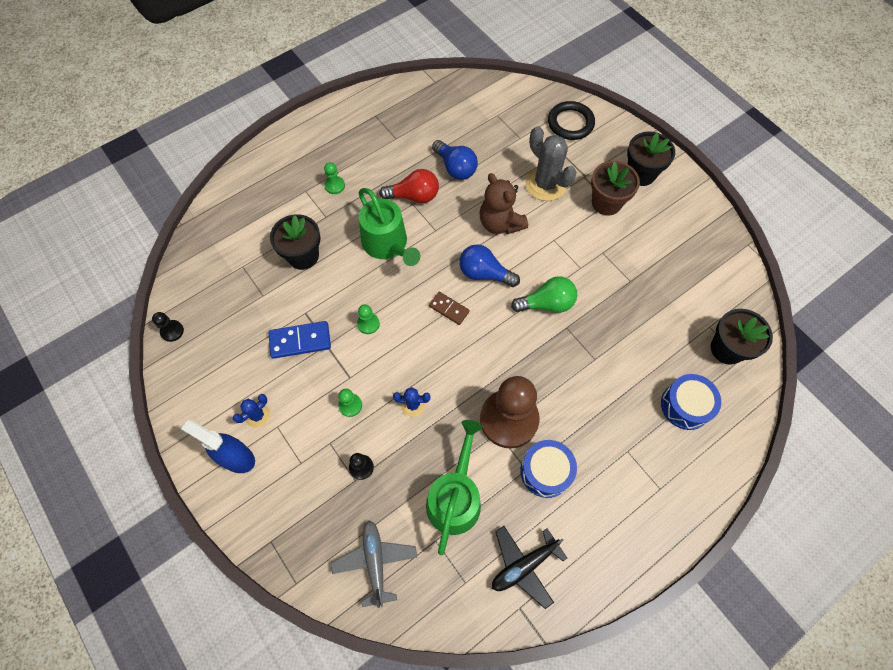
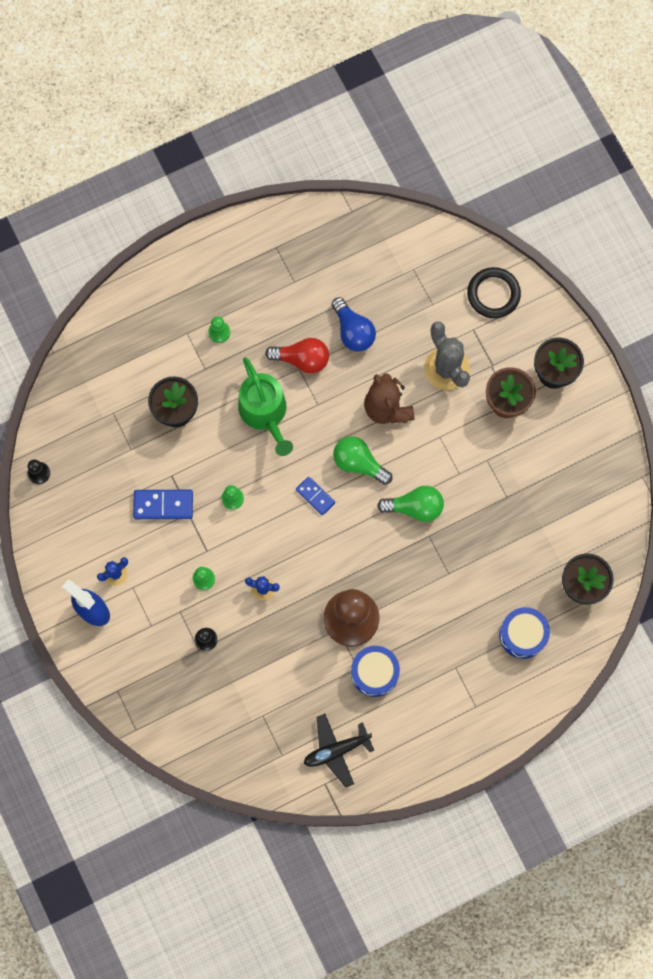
camera: 10 degrees right, 10 degrees up
grey plane [331,521,417,608] -> none
green watering can [426,420,482,555] -> none
brown domino [429,292,470,325] -> blue domino [296,477,335,515]
blue light bulb [459,244,520,287] -> green light bulb [333,436,392,485]

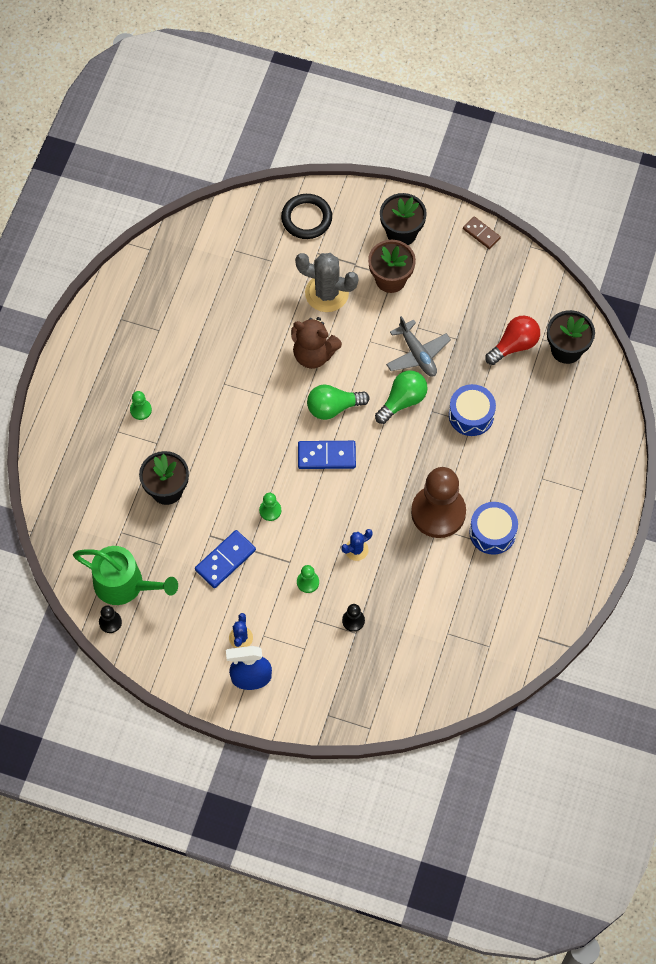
camera: 45 degrees left, 10 degrees down
green watering can [238,357,293,456] -> green watering can moved to [73,546,178,605]
red light bulb [265,338,329,373] -> red light bulb moved to [485,316,540,365]
blue domino [296,477,335,515] -> blue domino [298,441,356,469], size x1.53
black plane [304,714,374,788] -> none
blue light bulb [331,297,376,352] -> none
blue drum [499,607,550,659] -> blue drum moved to [449,384,496,436]
none -> grey plane [386,316,451,377]
none -> brown domino [463,216,501,249]

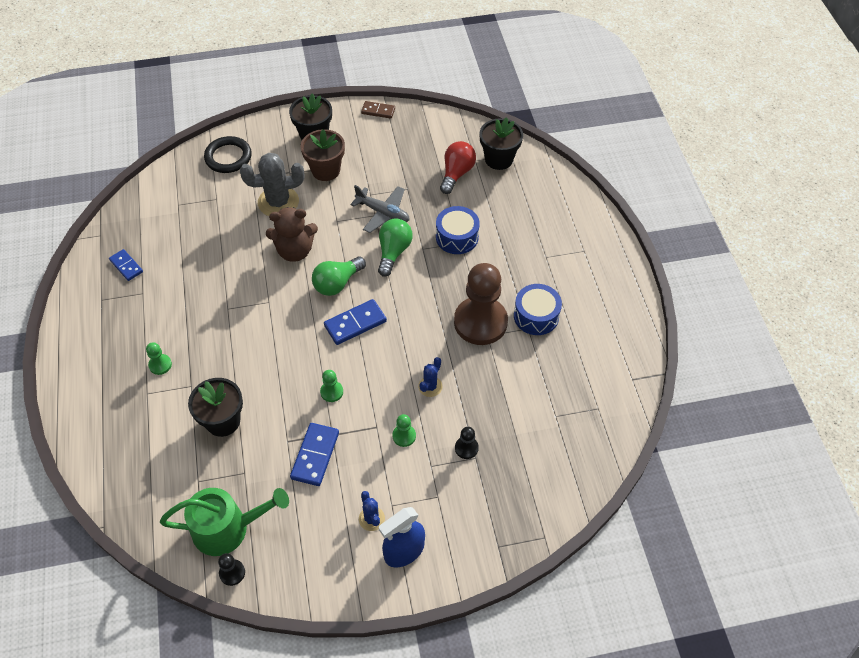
camera: 30 degrees left, 10 degrees down
none -> blue domino [109,249,143,281]

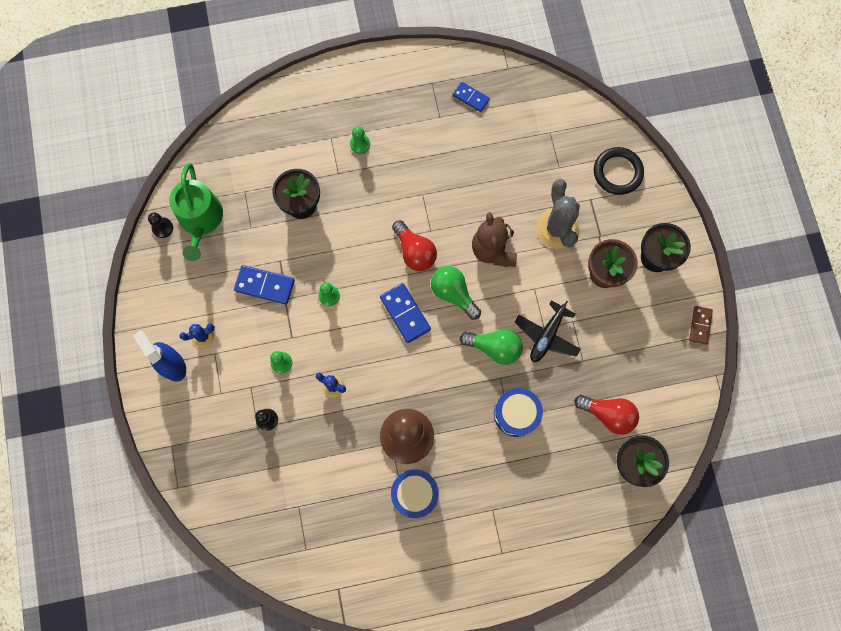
camera: 90 degrees right, 20 degrees up
blue domino [109,249,143,281] -> blue domino turned 75 degrees clockwise [453,82,490,112]
grey plane [351,185,410,233] -> black plane [515,300,581,362]
none -> red light bulb [392,220,437,271]

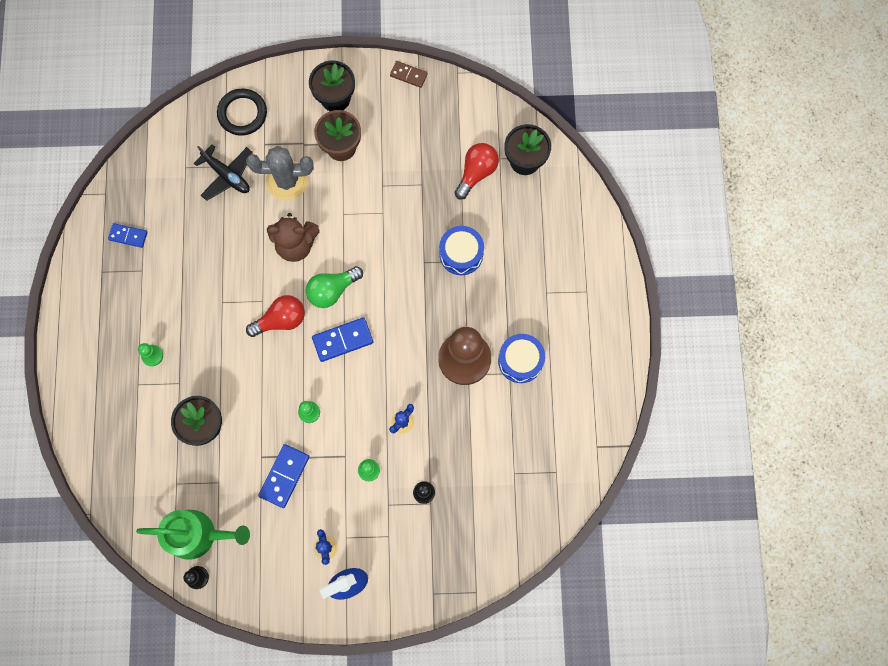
camera: 80 degrees left, 0 degrees up
blue domino [453,82,490,112] -> blue domino turned 60 degrees clockwise [108,223,147,248]
green light bulb [460,330,523,365] -> none
black plane [515,300,581,362] -> black plane moved to [194,144,253,201]

